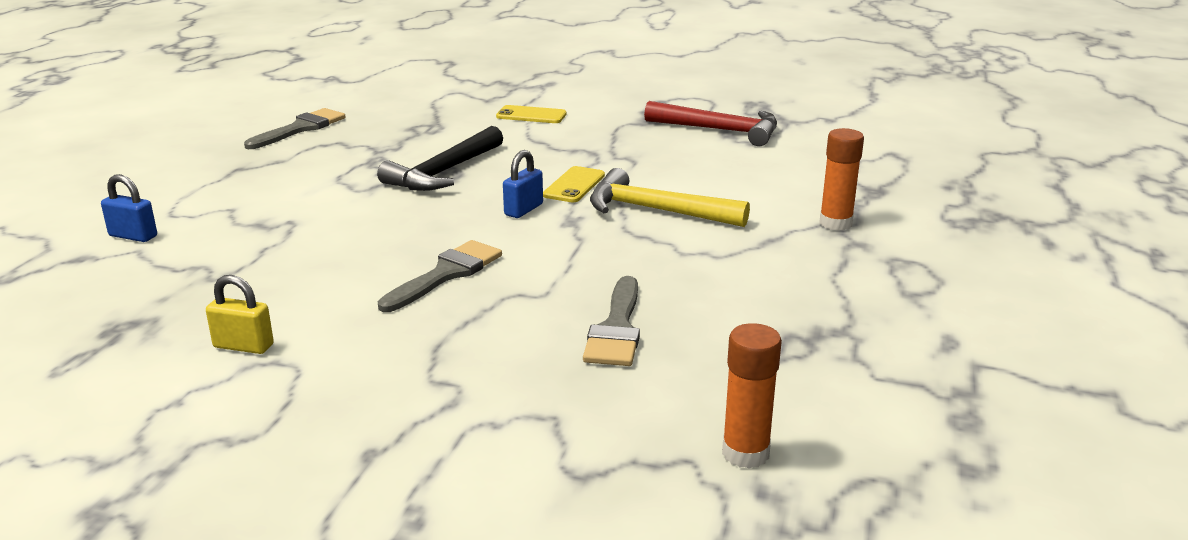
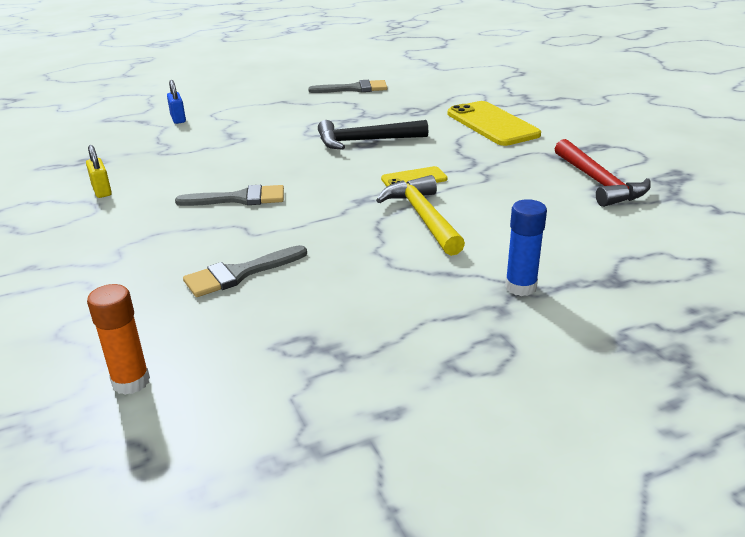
camera: 50 degrees right, 5 degrees up
yellow phone [496,105,567,123] -> yellow phone [447,101,541,146], size x1.89
blue padlock [503,150,543,218] -> none
orange glue stick [819,128,864,231] -> blue glue stick [505,199,547,296]

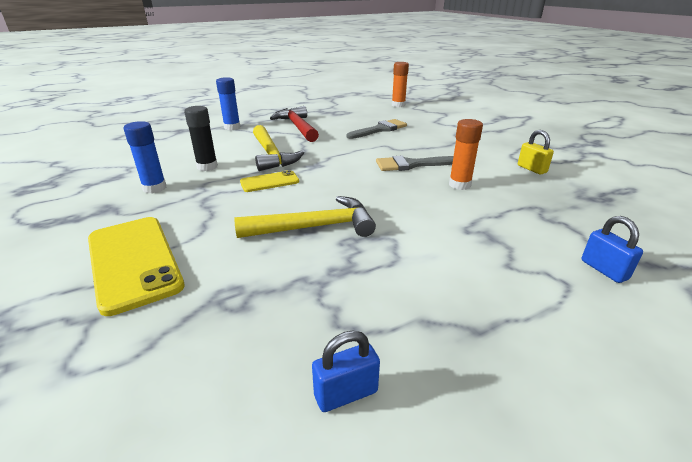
camera: 175 degrees right, 0 degrees up
grey brush [308,80,387,93] -> blue padlock [312,330,380,412]
black hammer [318,120,428,150] -> yellow hammer [234,196,376,238]
red hammer [555,139,651,207] -> red hammer moved to [270,106,319,142]
none -> blue glue stick [123,121,167,193]
none -> black glue stick [184,106,218,171]
none -> orange glue stick [449,119,483,190]

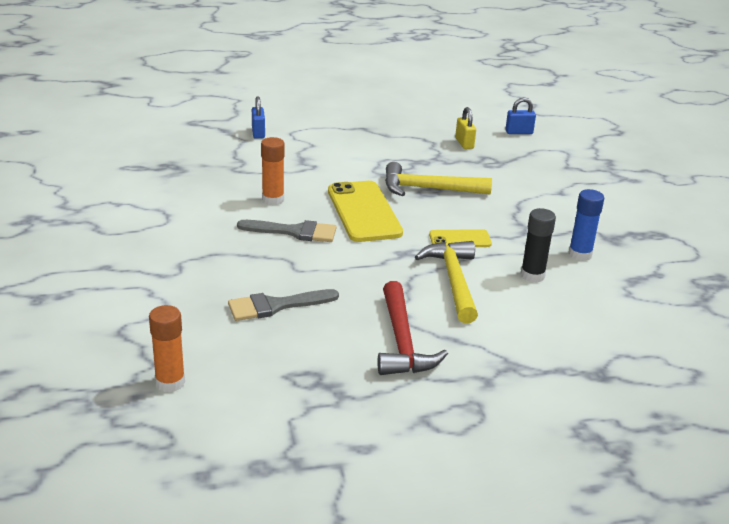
camera: 165 degrees left, 0 degrees up
yellow phone [88,217,185,316] -> yellow phone moved to [328,181,403,242]
blue glue stick [216,77,240,130] -> none
blue padlock [312,330,380,412] -> blue padlock moved to [505,98,536,134]
yellow padlock [518,130,554,175] -> yellow padlock moved to [455,107,476,149]

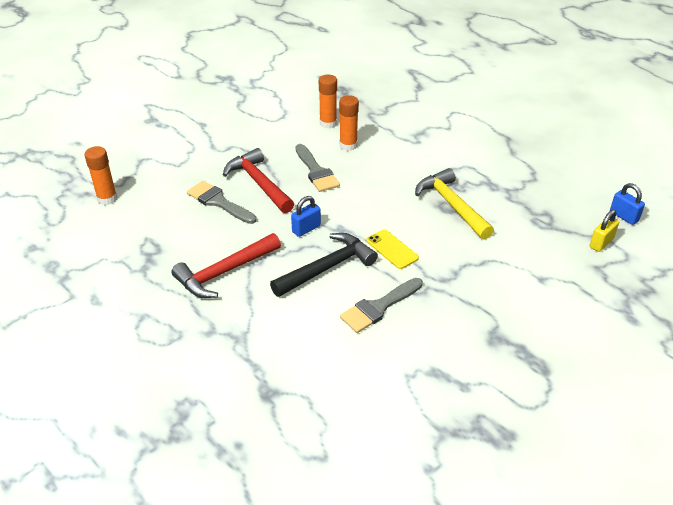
camera: 60 degrees right, 10 degrees up
blue padlock [252,96,265,139] -> blue padlock moved to [291,196,321,237]
yellow phone [328,181,403,242] -> none
yellow hammer [415,241,478,323] -> black hammer [270,233,378,297]
yellow padlock [455,107,476,149] -> yellow padlock moved to [590,210,619,252]
black glue stick [521,208,556,283] -> grey brush [340,278,423,333]
blue glue stick [568,189,604,261] -> none
none -> red hammer [223,148,294,213]
none -> orange glue stick [319,75,337,128]

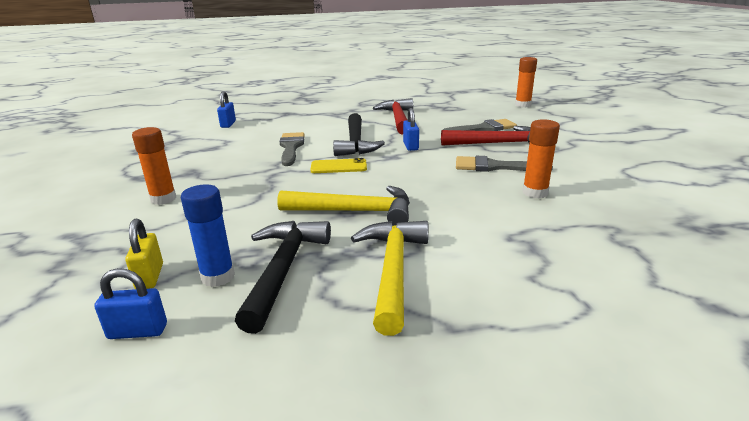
camera: 125 degrees right, 15 degrees down
orange glue stick [319,75,337,128] -> orange glue stick moved to [132,127,176,205]
none -> blue glue stick [181,184,235,287]
none -> blue padlock [217,91,236,128]
none -> black hammer [235,221,331,334]
none -> yellow hammer [351,221,428,336]

